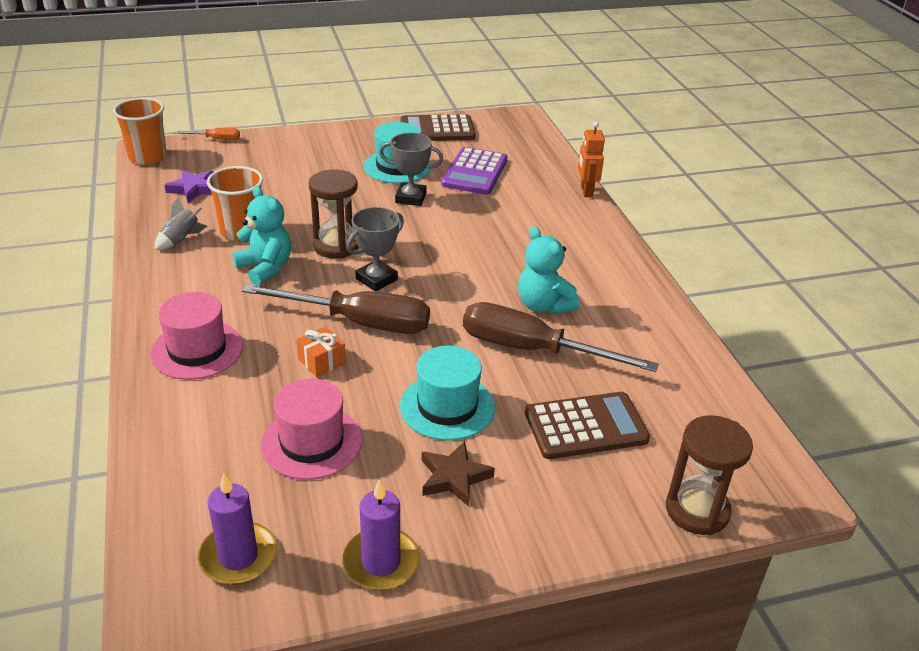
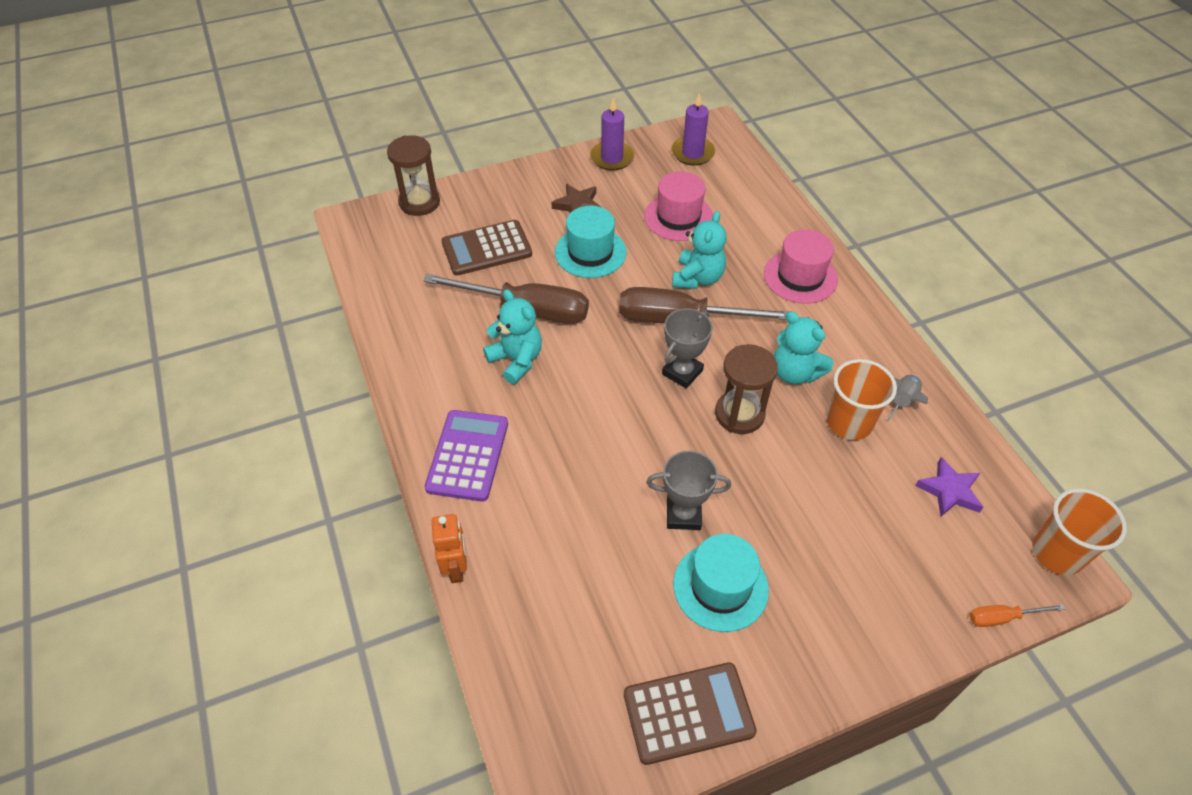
camera: 175 degrees right, 15 degrees up
orange gift [296,326,346,377] -> turquoise teddy bear [672,211,727,289]
purple calculator [441,147,507,195] -> purple calculator moved to [425,410,508,502]

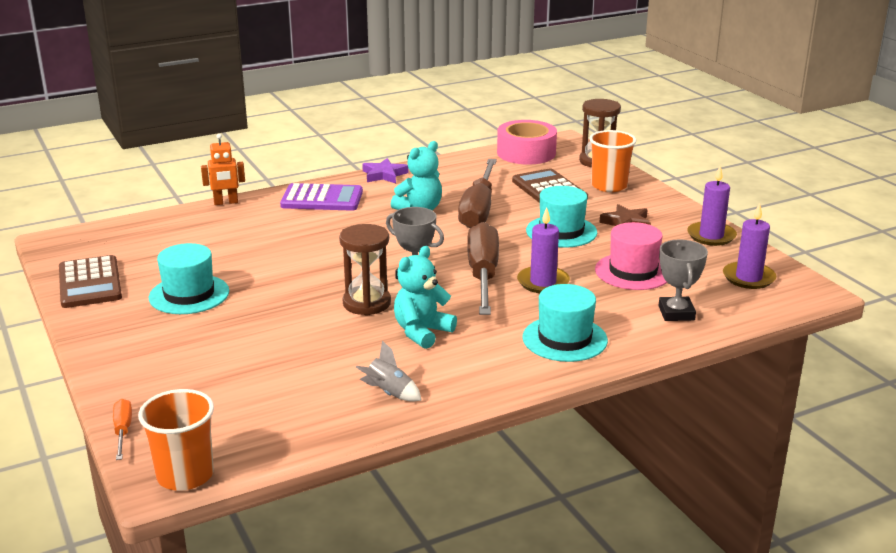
camera: 85 degrees right, 25 degrees down
grey trophy [646,451,731,530] -> grey trophy moved to [659,240,708,321]
turquoise teddy bear [672,211,727,289] -> purple candle [517,207,570,293]
pink hat [764,229,838,304] -> turquoise hat [522,284,608,362]
orange cup [827,359,897,440] -> orange cup moved to [589,130,636,192]
purple star [915,457,983,517] -> purple star moved to [362,158,409,183]
none -> pink tape [497,120,557,165]

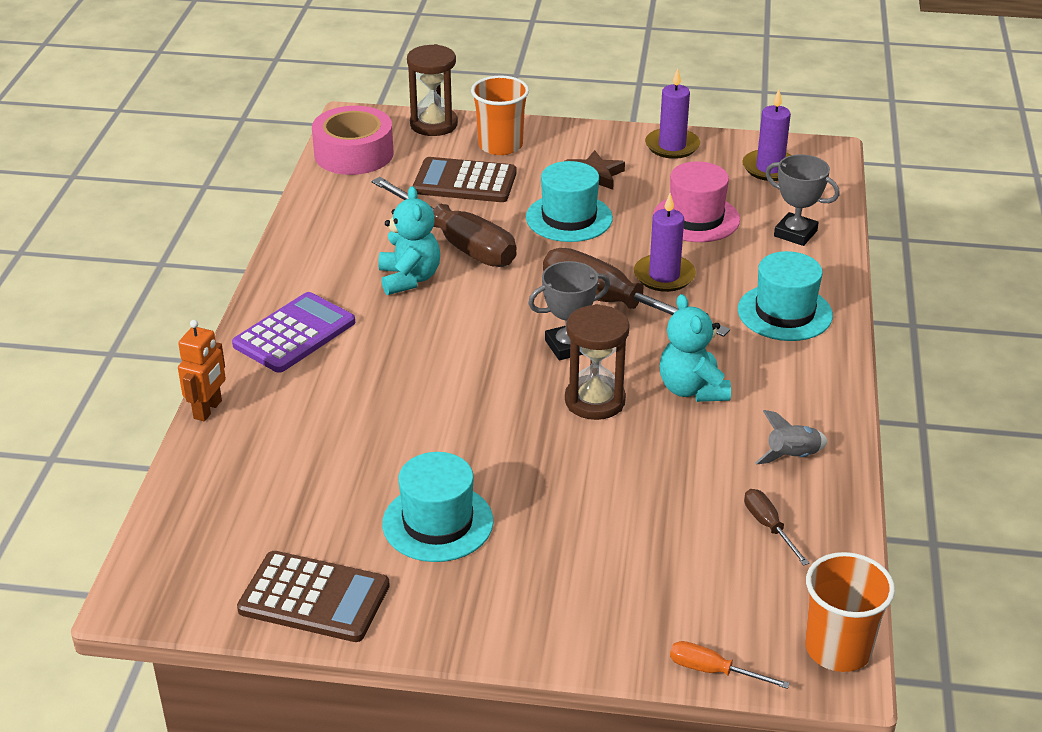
camera: 55 degrees left, 10 degrees up
purple star [362,158,409,183] -> none
none -> brown screwdriver [744,489,809,566]

